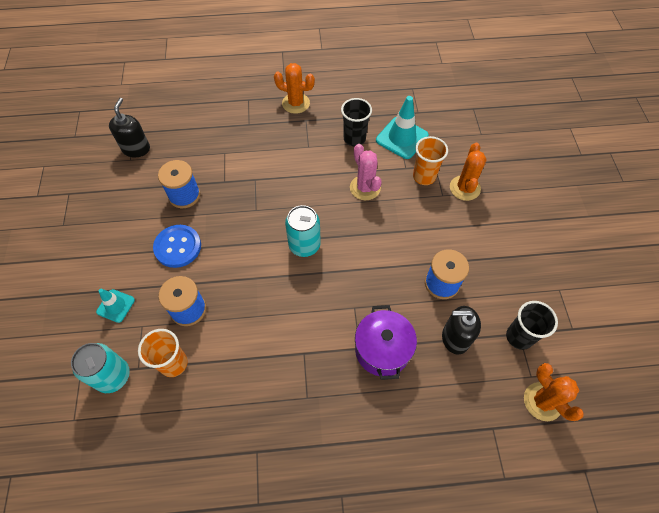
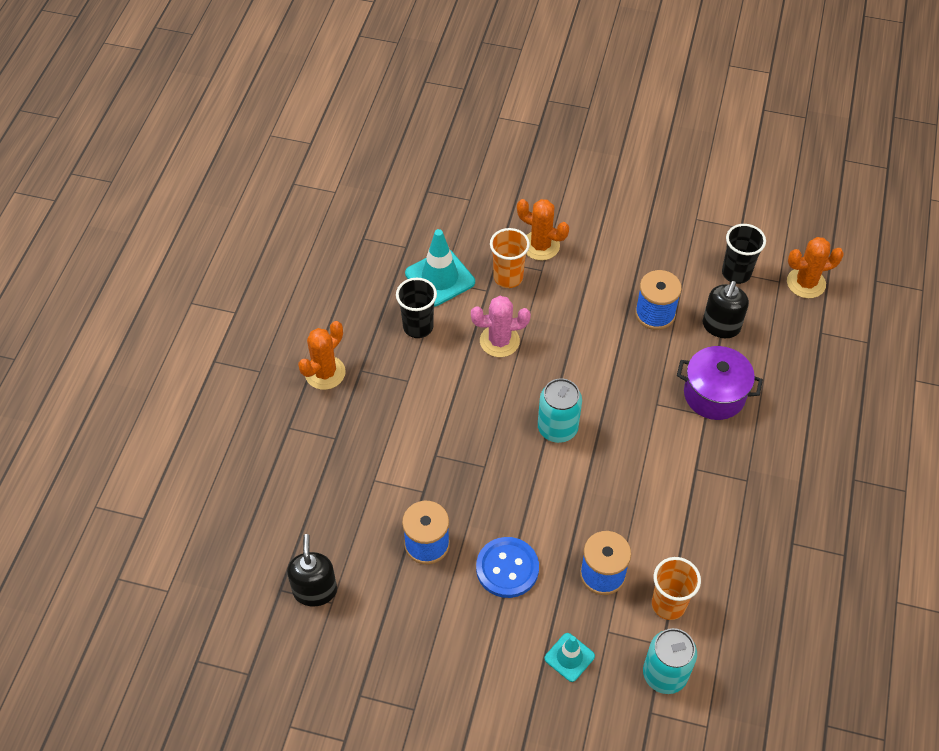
camera: 70 degrees left, 5 degrees down
black soap dispenser [109,98,150,157] -> black soap dispenser turned 60 degrees clockwise [287,534,337,606]

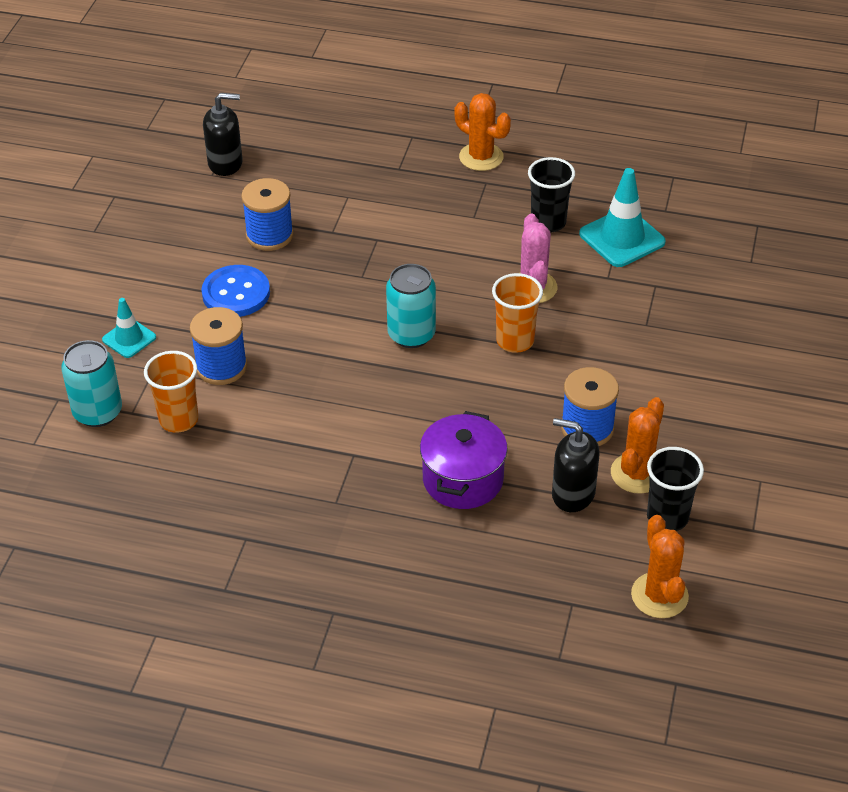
camera: 90 degrees right, 10 degrees down
orange cup [490,228,530,288] -> orange cup moved to [492,273,543,353]
orange cactus [517,199,569,260] -> orange cactus moved to [611,397,664,494]

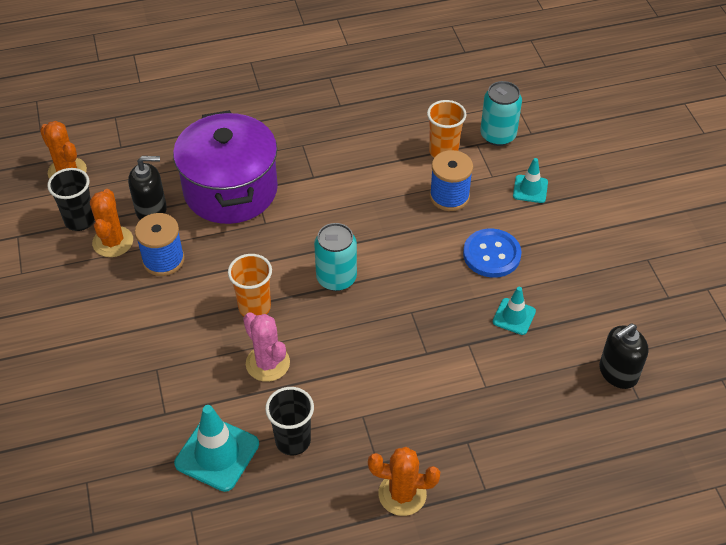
camera: 150 degrees right, 5 degrees up
blue spool [241,178,294,251] -> turquoise traffic cone [493,287,536,335]
purple pot [420,411,507,509] -> purple pot [173,110,278,224], size x1.59

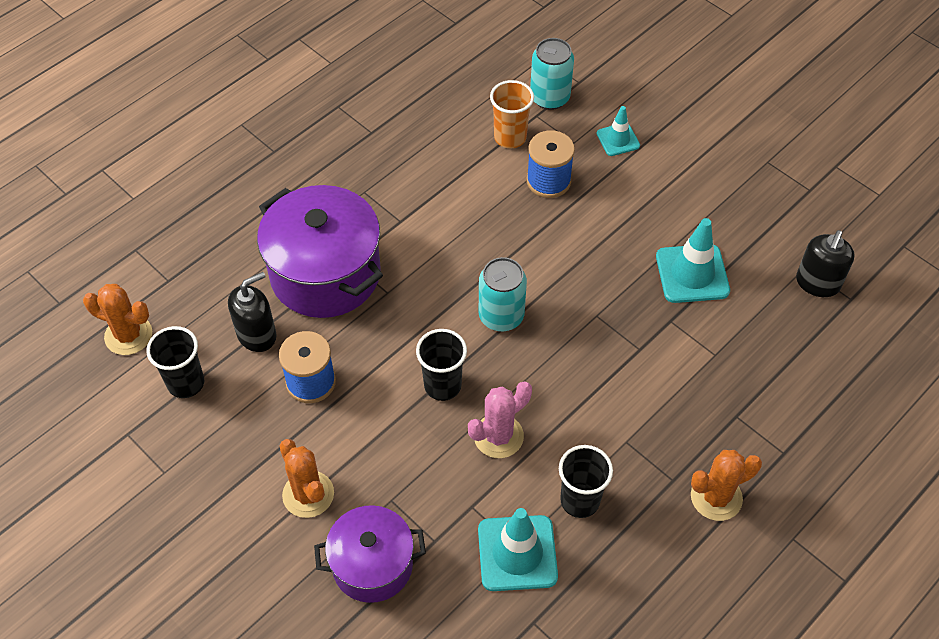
camera: 30 degrees left, 5 degrees up
orange cactus [90,189,133,257] -> orange cactus moved to [279,439,334,518]
orange cup [228,254,272,316] -> black cup [416,329,467,401]
pink cactus [243,312,290,382] -> pink cactus turned 60 degrees counterclockwise [468,381,532,458]
blue button [463,228,522,278] -> none
turquoise traffic cone [493,287,536,335] -> turquoise traffic cone [656,218,730,303], size x1.70
none -> purple pot [314,505,426,603]

